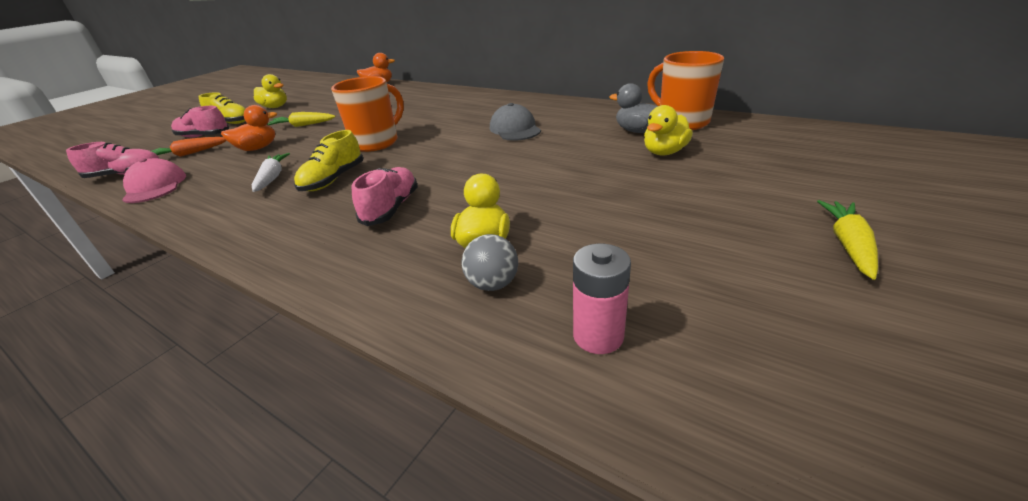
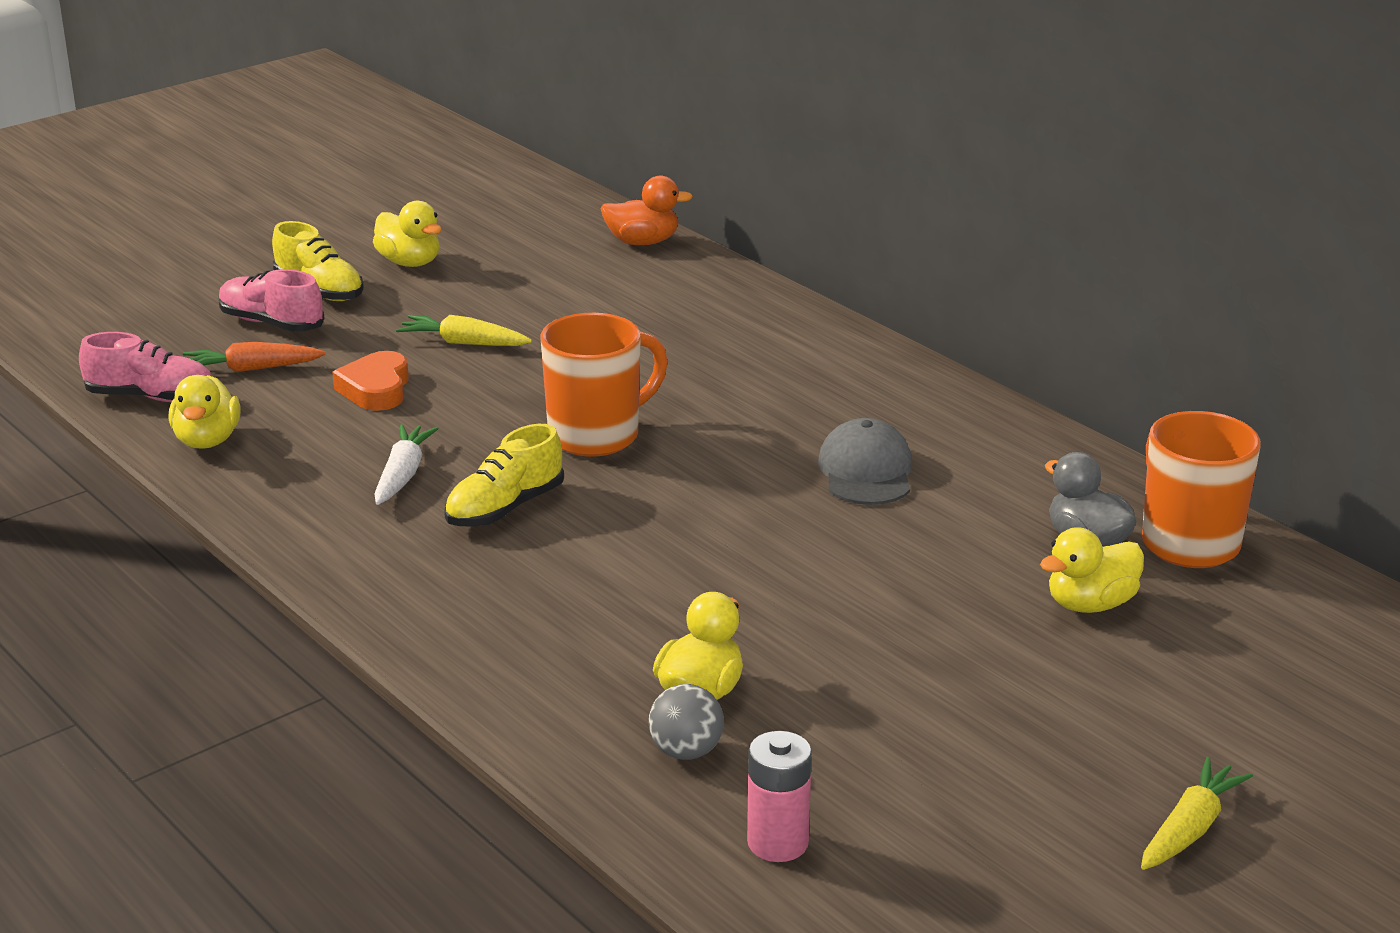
camera: 15 degrees right, 5 degrees down
pink cap [122,158,186,203] -> yellow duck [169,375,241,449]
orange duck [221,105,277,151] -> orange heart [332,351,409,411]
pink shoe [352,167,418,226] -> none

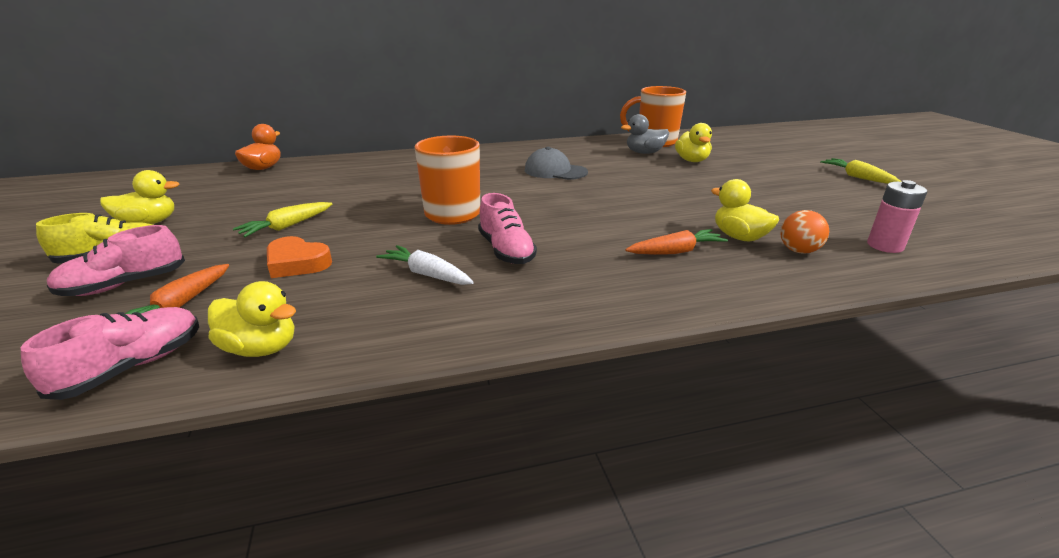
camera: 65 degrees left, 0 degrees up
yellow shoe [444,424,564,527] -> pink shoe [478,193,537,264]
grey ball [649,684,724,760] -> orange ball [781,210,829,254]
none -> orange carrot [625,229,728,255]

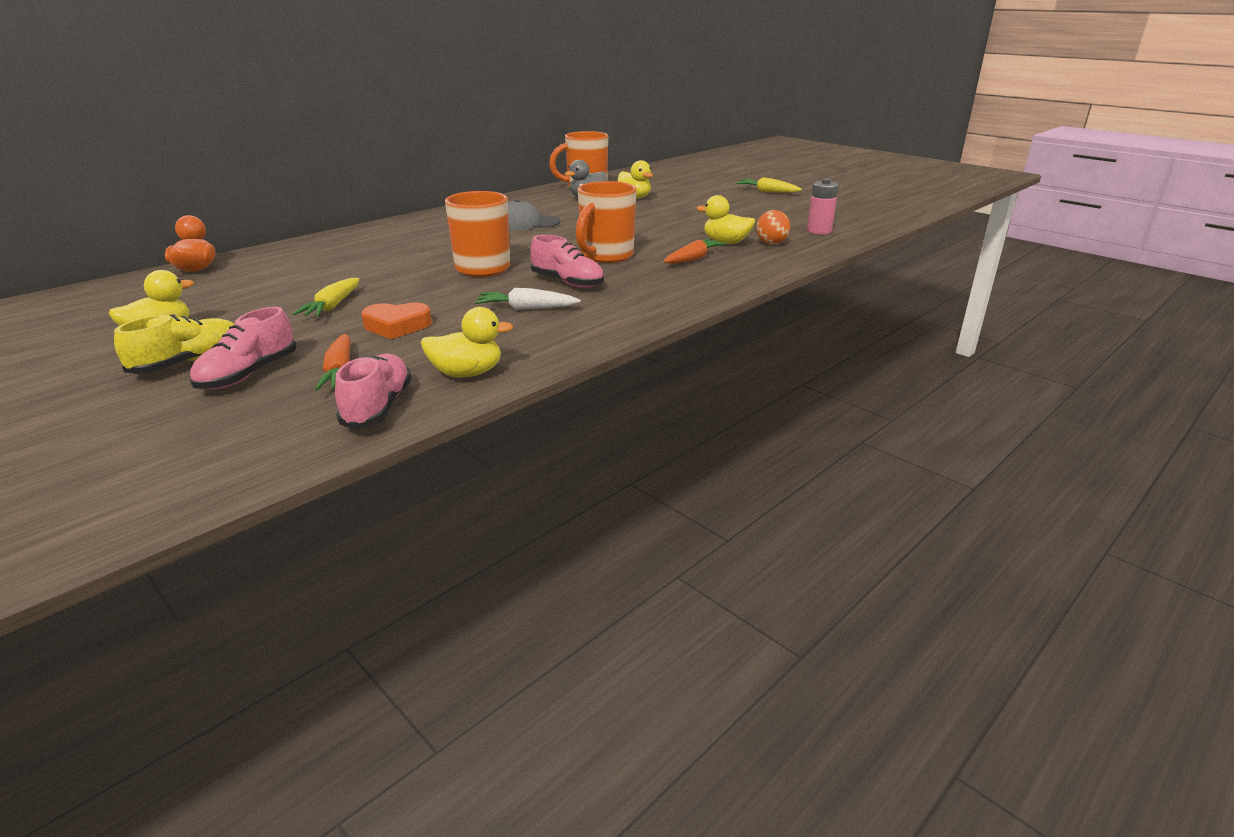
camera: 30 degrees left, 0 degrees up
none -> orange mug [576,181,637,263]

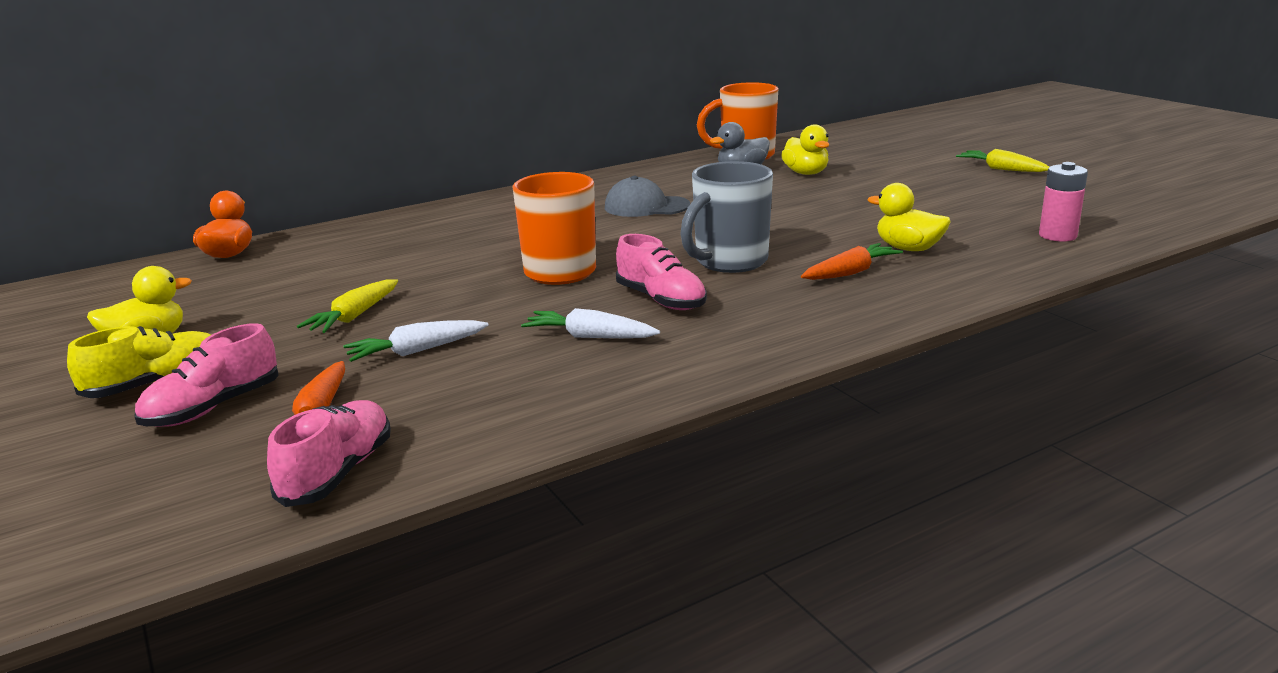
camera: 15 degrees right, 5 degrees down
orange heart [361,302,432,339] -> white carrot [343,320,489,362]
yellow duck [420,307,514,377] -> none
orange mug [576,181,637,263] -> grey mug [680,161,773,273]
orange ball [756,210,790,244] -> none

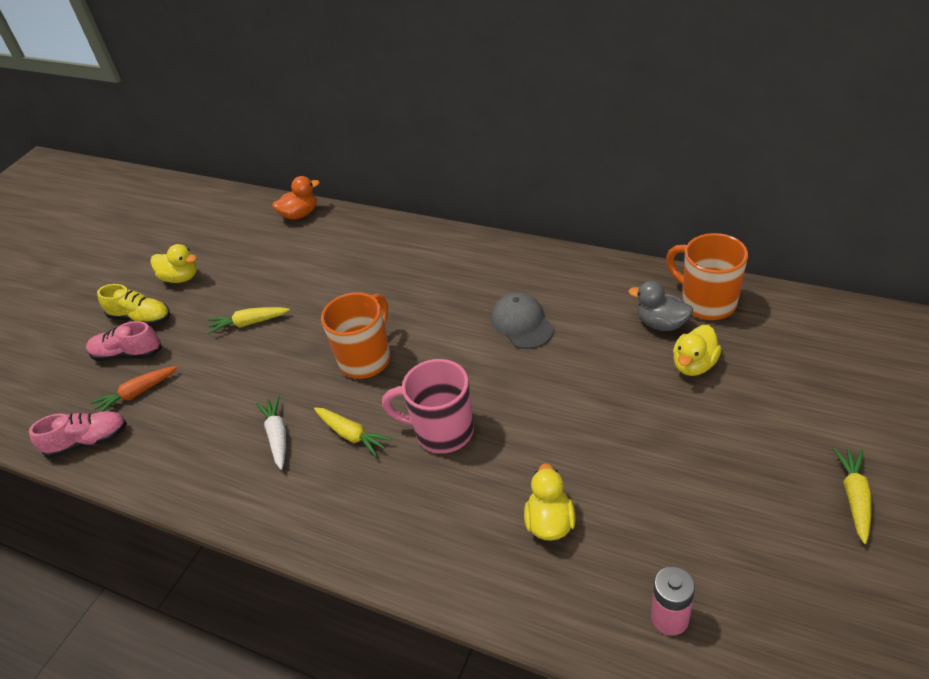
camera: 60 degrees right, 20 degrees up
white carrot [343,320,489,362] -> none
pink shoe [616,234,707,310] -> yellow carrot [314,407,392,457]
grey mug [680,161,773,273] -> pink mug [382,359,474,453]
orange carrot [801,243,903,280] -> none

